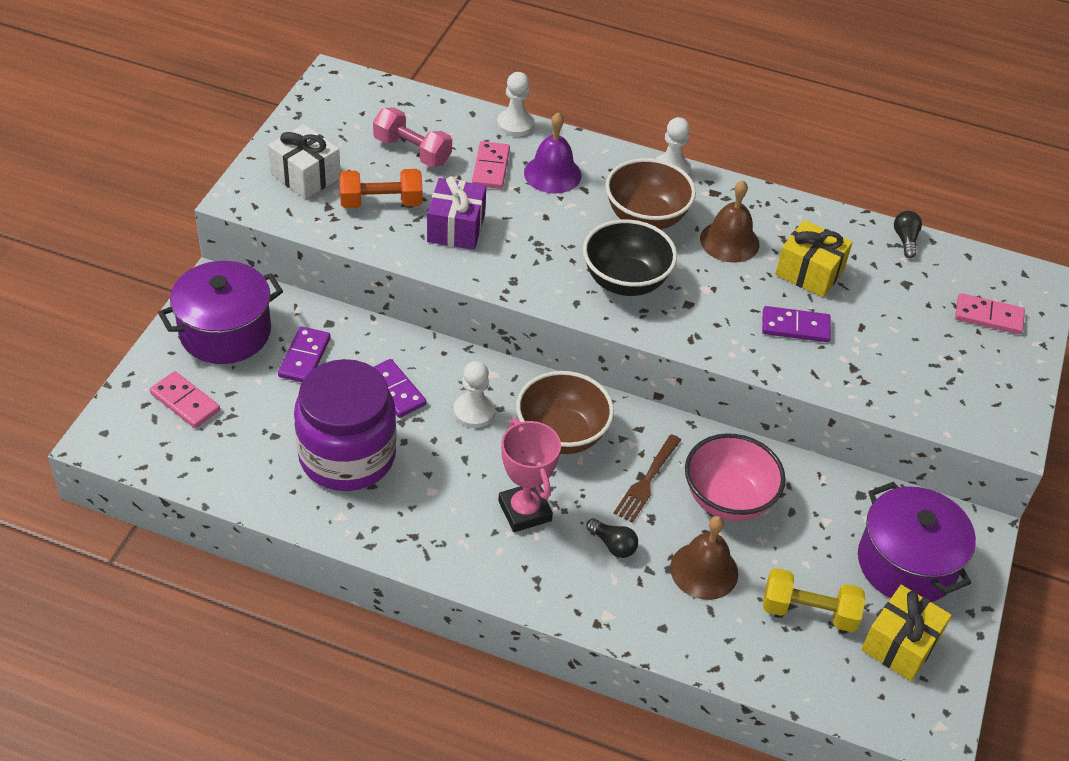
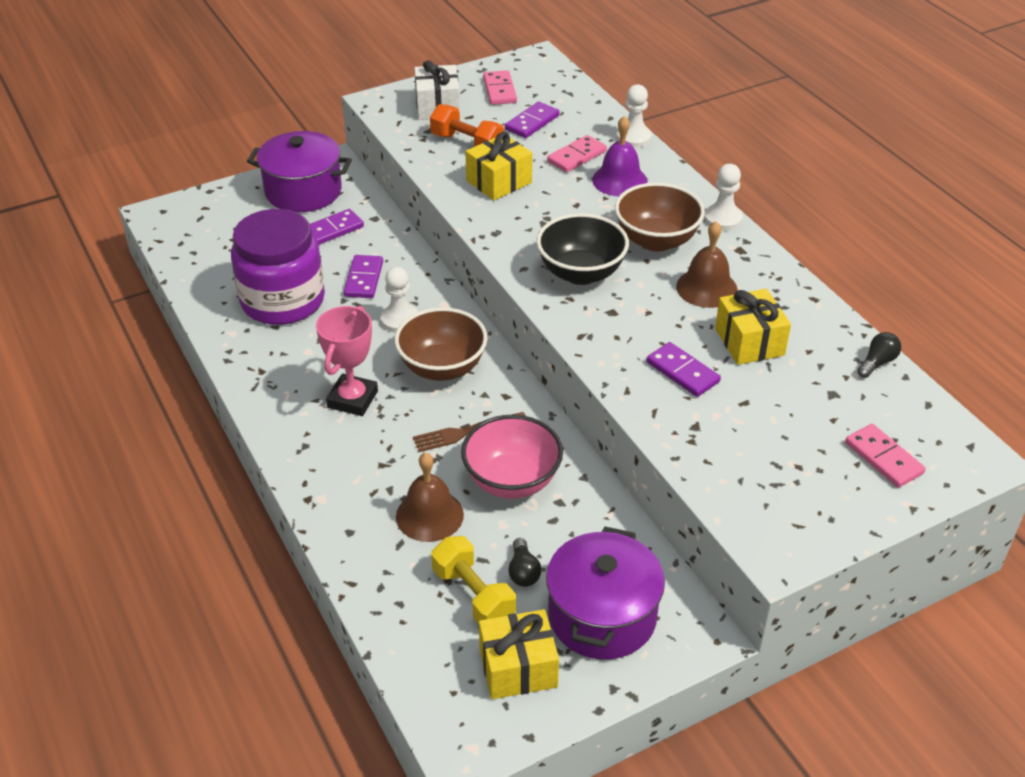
camera: 45 degrees right, 5 degrees down
pink domino [150,371,220,428] -> pink domino moved to [483,70,517,105]
pink dumbbell [373,107,452,167] -> purple domino [505,102,559,138]
purple gift [427,176,486,250] -> yellow gift [466,132,532,200]
black light bulb [587,518,638,558] -> black light bulb moved to [508,538,542,587]

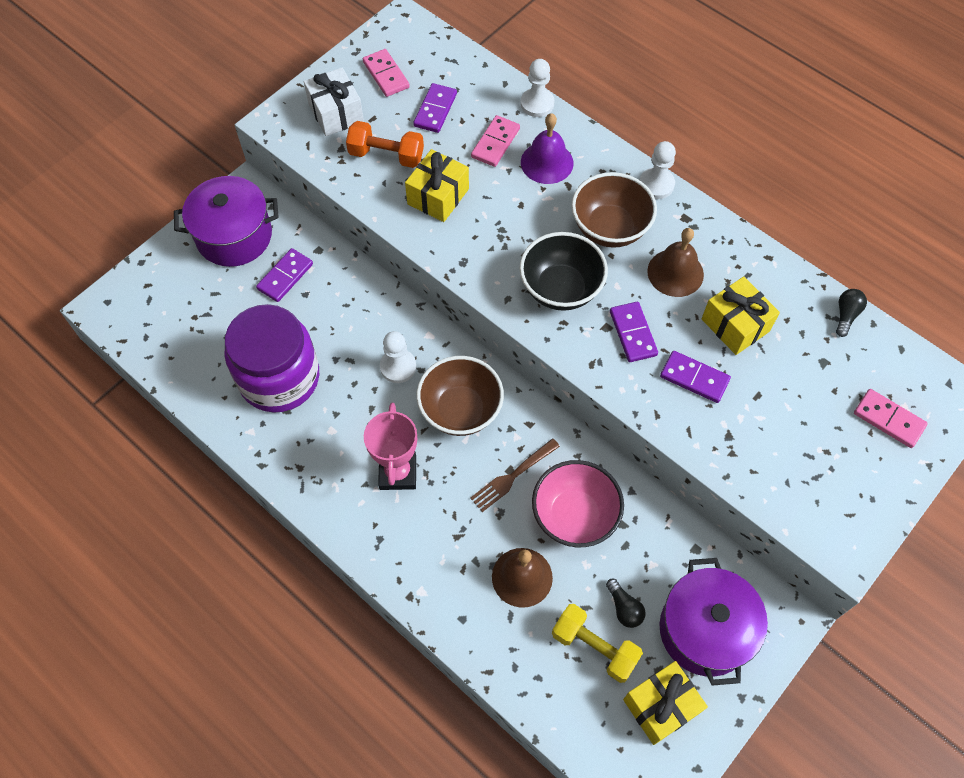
camera: 20 degrees left, 20 degrees up
purple domino [344,255,383,298] -> purple domino moved to [610,302,658,362]

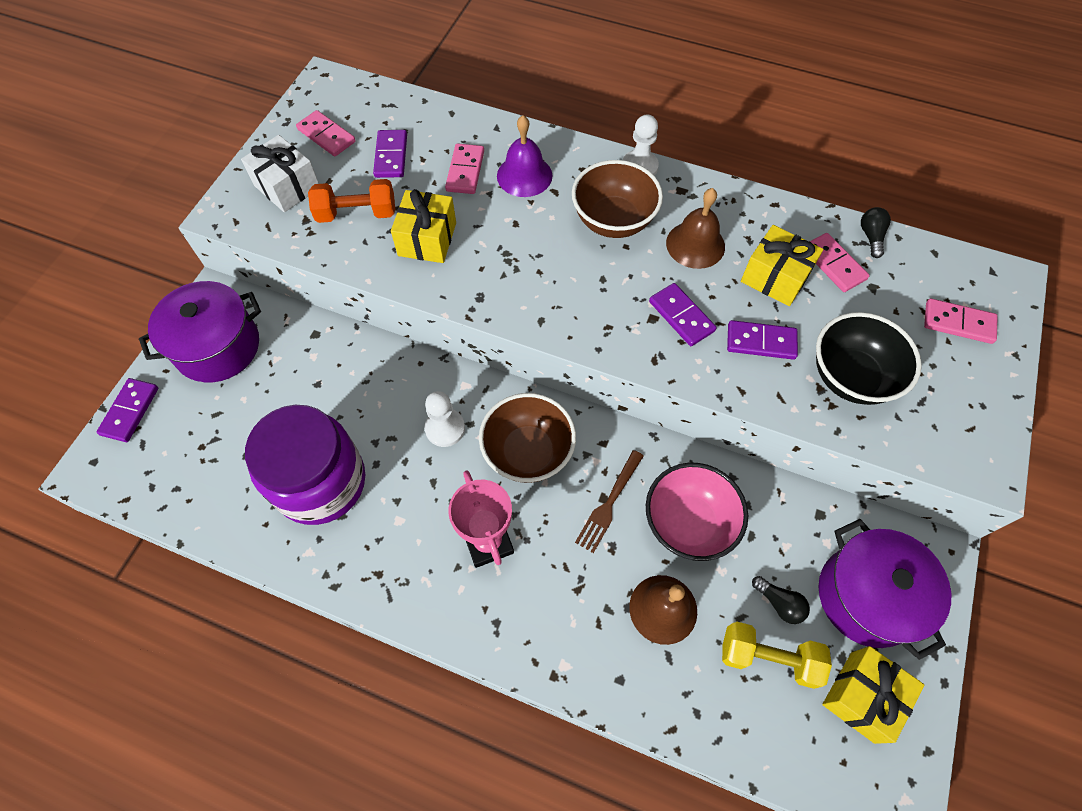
camera: 20 degrees left, 0 degrees up
purple domino [256,248,313,302] -> purple domino moved to [97,378,158,442]
white pawn [520,59,555,117] -> none
black bowl [520,232,608,311] -> black bowl moved to [816,312,922,405]
none -> pink domino [810,233,870,292]

